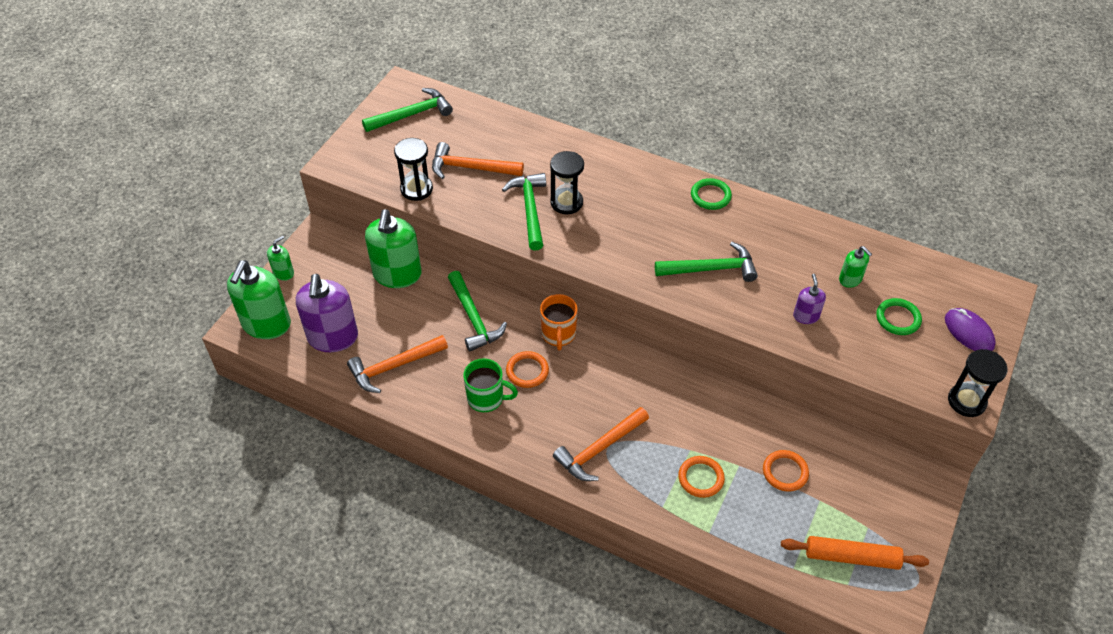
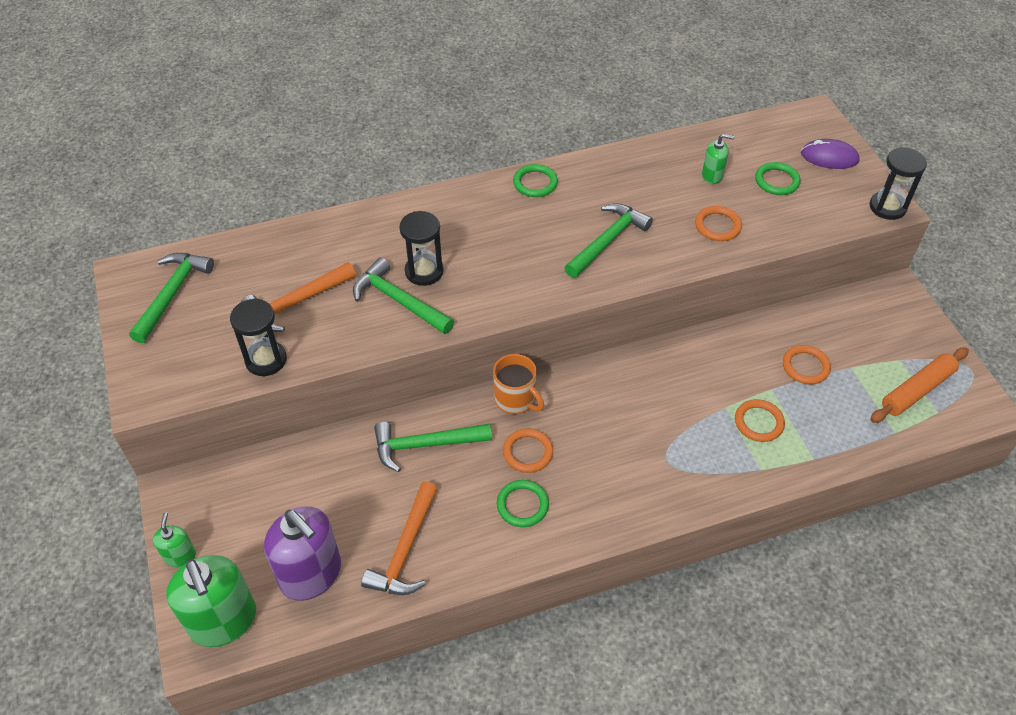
camera: 45 degrees left, 0 degrees up
green soap dispenser [365,209,422,288] -> none
green hammer [448,271,507,352] -> green hammer turned 150 degrees clockwise [374,422,492,472]
green mug [463,358,518,412] -> green ring [497,480,549,527]
orange hammer [553,407,649,481] -> none
purple soap dispenser [793,274,826,324] -> orange ring [695,206,742,241]

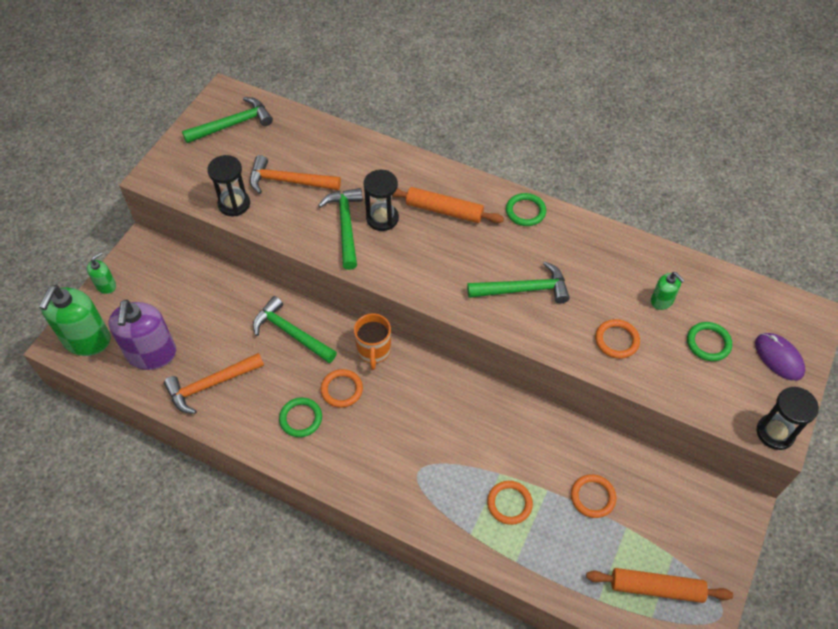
camera: 45 degrees right, 5 degrees up
none -> orange rolling pin [392,187,504,223]

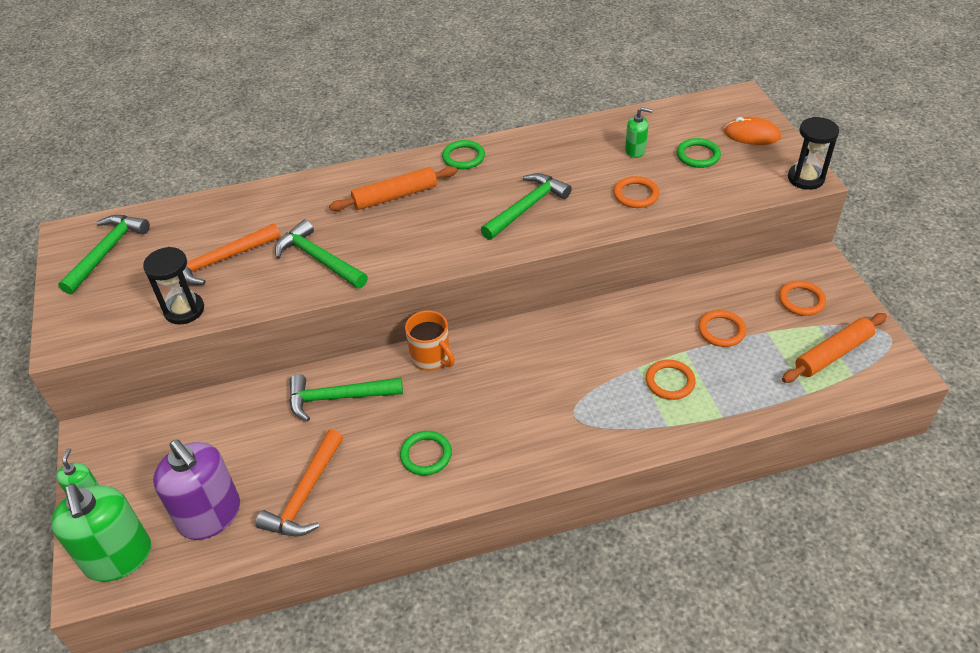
camera: 40 degrees left, 10 degrees down
orange ring [321,369,363,408] -> orange ring moved to [779,281,826,316]
black hourglass [364,170,399,231] -> none
purple mouse [755,333,805,381] -> orange mouse [724,117,781,145]

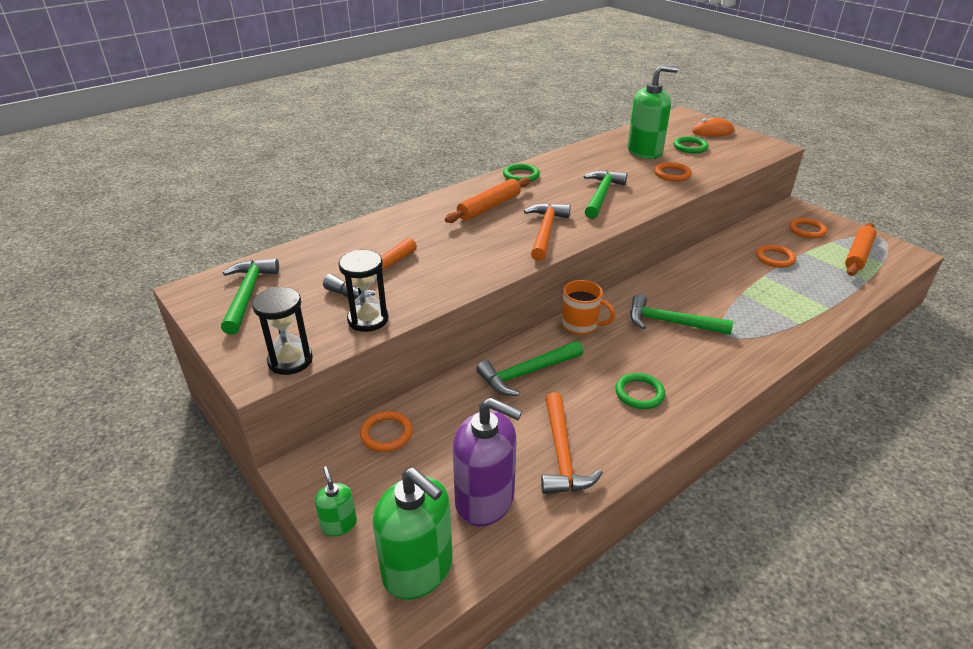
camera: 25 degrees left, 10 degrees down
green hammer [275,219,368,289] -> green hammer moved to [630,294,733,335]
green soap dispenser [625,107,653,158] -> green soap dispenser [627,65,678,159], size x2.05
orange ring [646,360,696,400] -> orange ring moved to [360,411,413,452]
black hourglass [788,117,839,190] -> black hourglass moved to [252,287,313,375]
none -> orange hammer [524,203,571,261]

